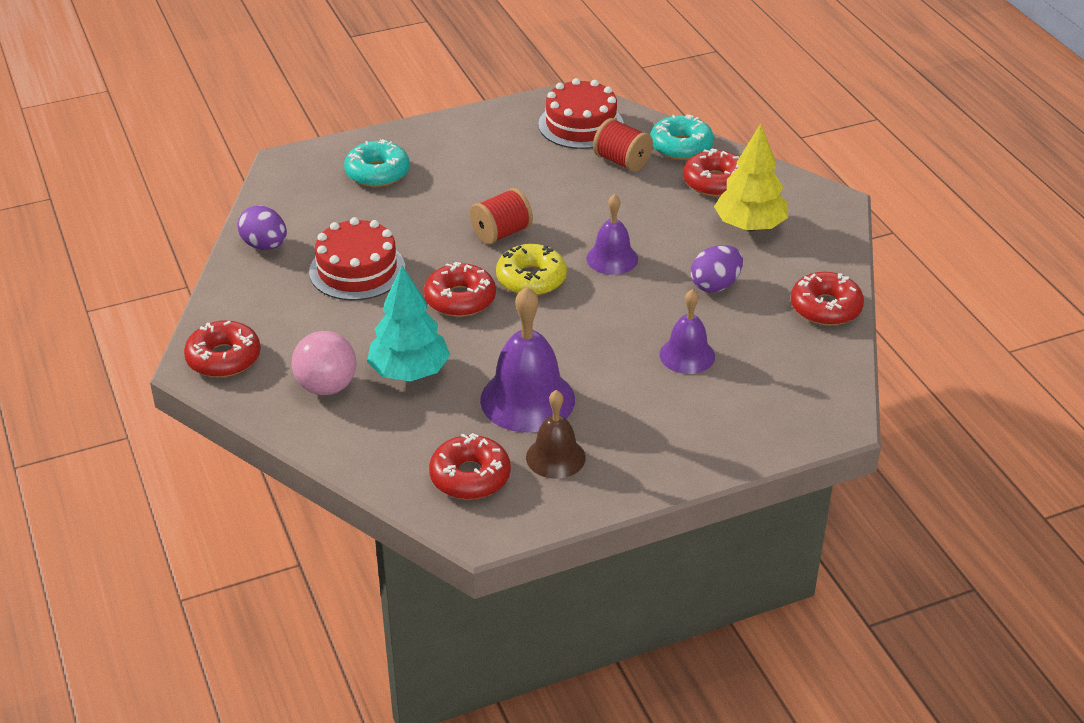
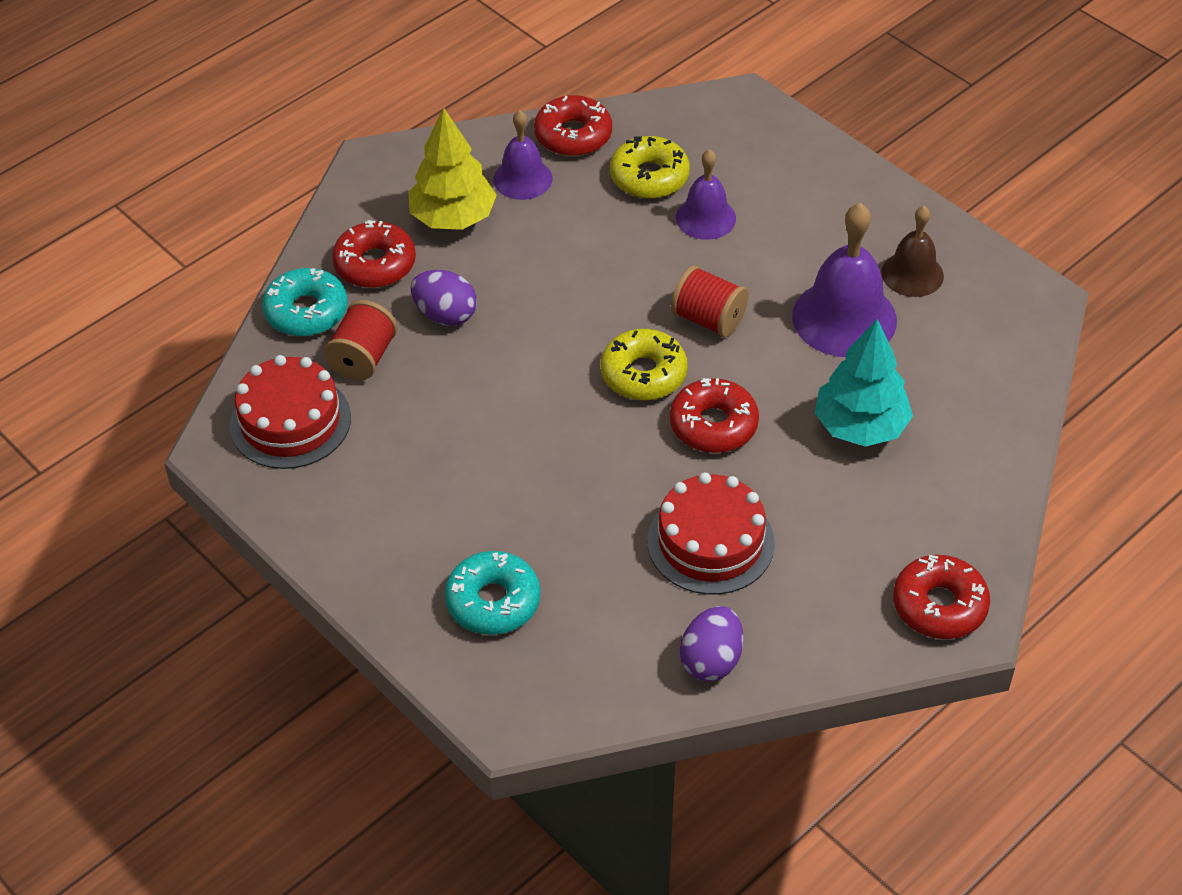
camera: 110 degrees left, 10 degrees up
pink ball [292,331,356,395] -> none
red donut [429,433,511,500] -> none
red spool [470,188,533,245] -> red spool moved to [671,265,749,337]
purple bell [586,194,638,275] -> purple bell moved to [493,110,553,200]
purple egg [691,245,743,293] -> purple egg moved to [411,270,477,326]
none -> yellow donut [610,136,690,199]

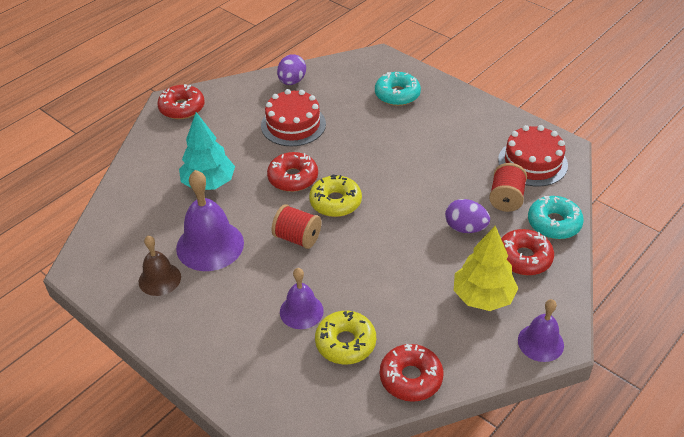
camera: 175 degrees right, 5 degrees down
purple bell [493,110,553,200] -> purple bell moved to [518,299,564,362]

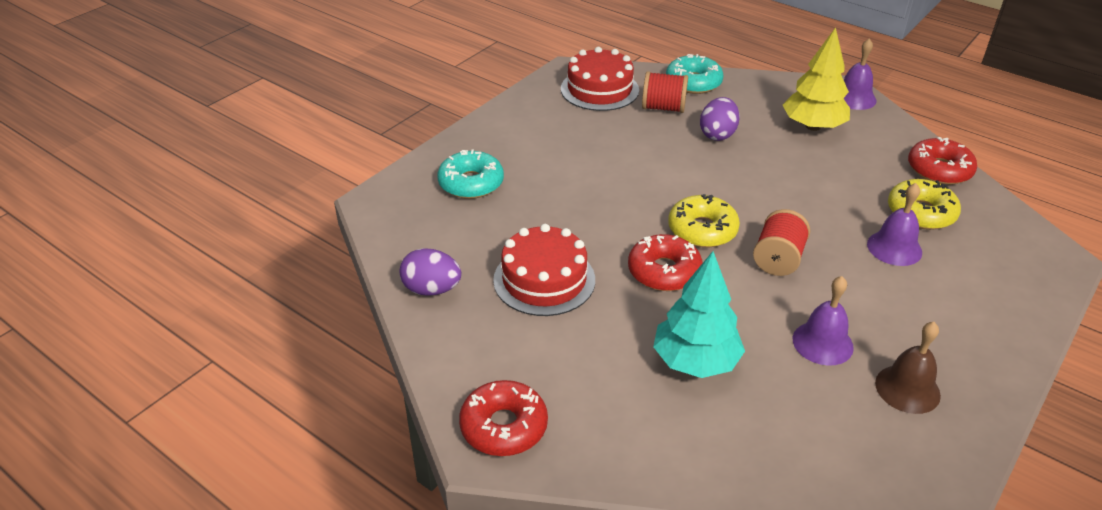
camera: 95 degrees left, 5 degrees down
purple bell [176,170,244,271] -> purple bell [793,276,854,366], size x0.61
red donut [501,229,554,275] -> none

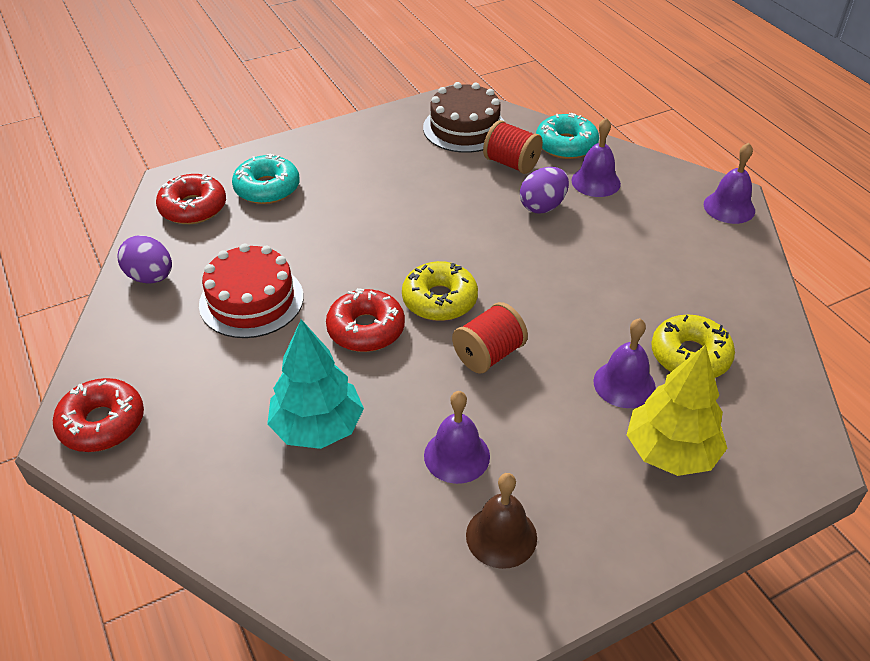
camera: 25 degrees right, 5 degrees up
red cake [561,47,639,111] -> brown cake [423,82,505,153]
yellow tree [783,27,850,131] -> yellow tree moved to [627,344,727,476]
red donut [908,137,977,185] -> red donut moved to [156,174,226,224]
none -> purple bell [571,118,621,197]

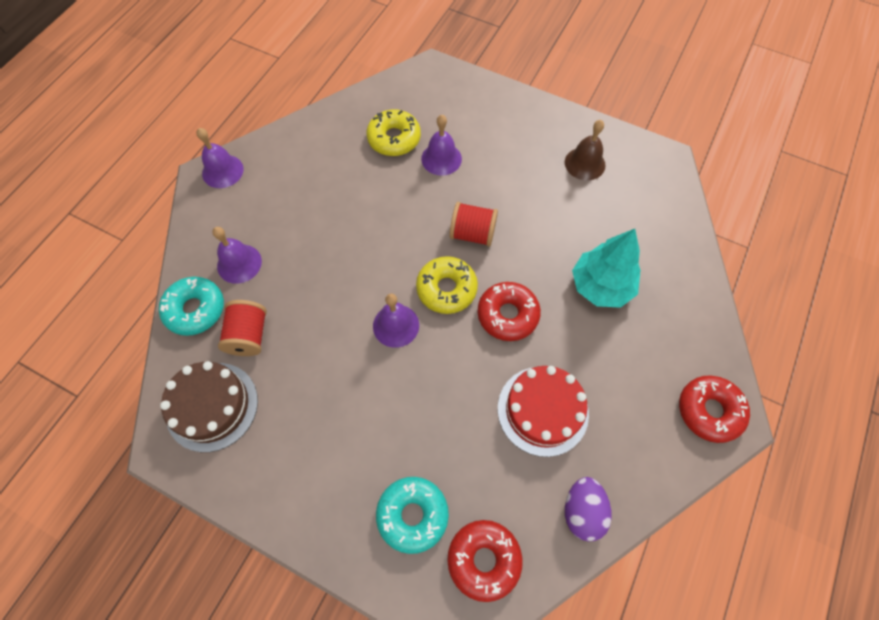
camera: 125 degrees left, 20 degrees up
purple bell [424,391,490,484] -> purple bell moved to [373,294,419,348]
purple egg [520,167,569,214] -> none
yellow tree [627,344,727,476] -> none

